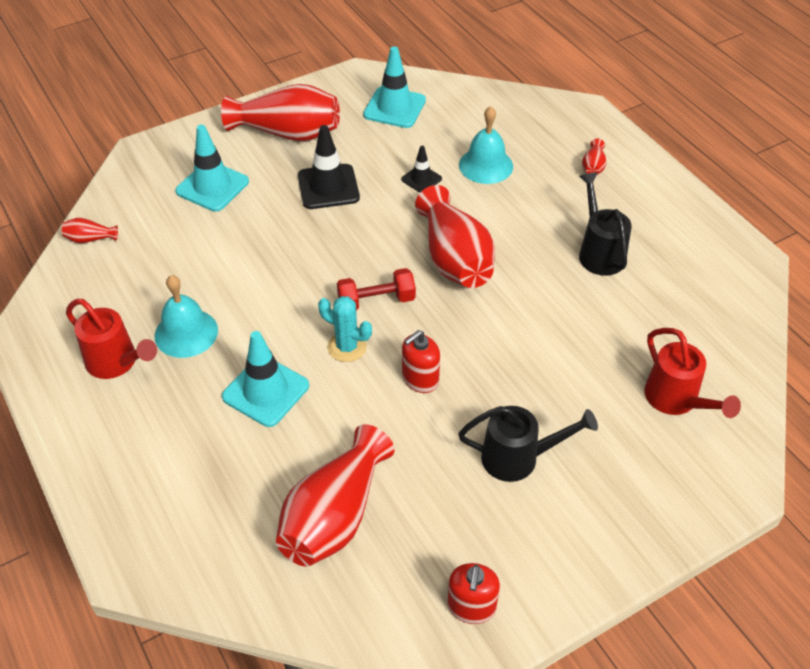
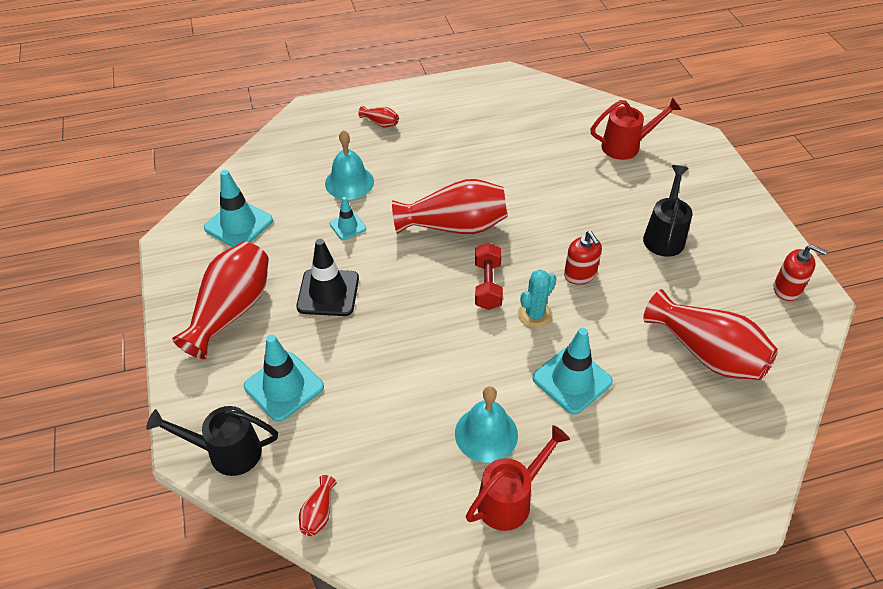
camera: 75 degrees left, 0 degrees up
black traffic cone [401,146,442,192] -> turquoise traffic cone [329,197,366,240]
black watering can [579,172,632,276] -> black watering can moved to [146,406,278,476]

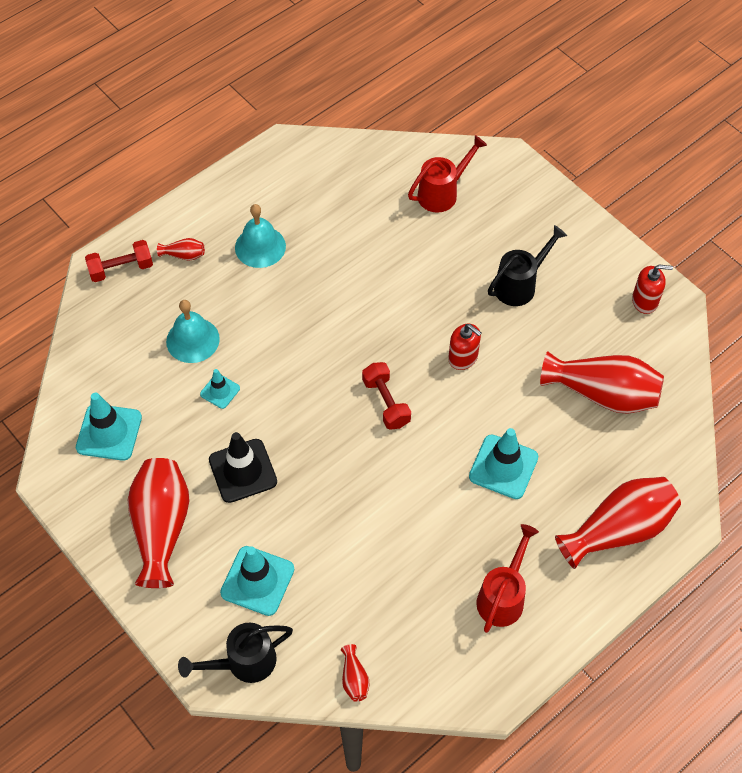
camera: 25 degrees left, 10 degrees up
red vase [392,179,507,234] -> red vase moved to [555,477,681,569]
turquoise bell [455,386,518,463] -> turquoise bell moved to [235,204,286,268]
turquoise cactus [518,270,557,328] -> none
black watering can [643,165,693,257] -> black watering can turned 60 degrees clockwise [488,225,567,306]
none -> red dumbbell [85,240,153,282]

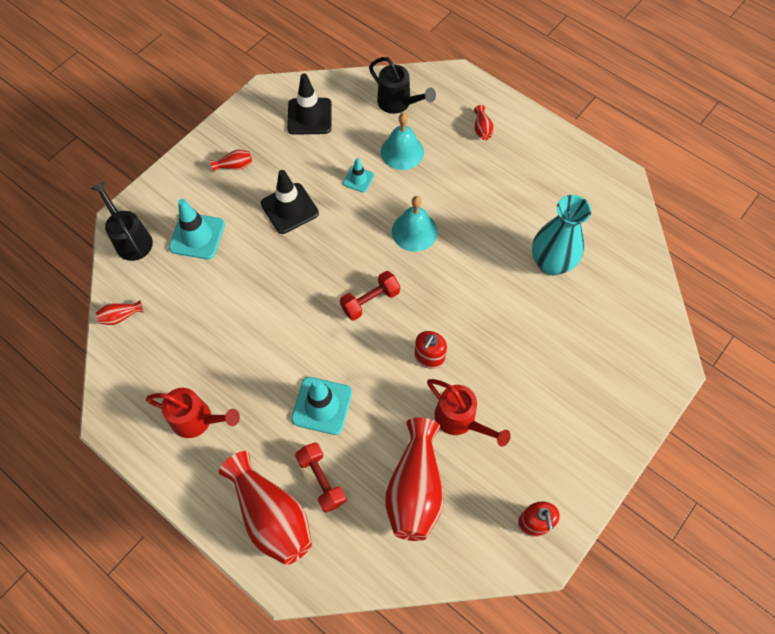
camera: 80 degrees right, 5 degrees up
turquoise traffic cone [76,393,142,461] -> black traffic cone [287,74,332,135]
red dumbbell [85,240,153,282] -> red dumbbell moved to [295,442,346,513]
red vase [128,458,190,588] -> red vase [211,150,252,172], size x0.42
turquoise bell [235,204,286,268] -> turquoise bell moved to [392,196,438,252]
red watering can [408,135,487,213] -> red watering can moved to [427,379,511,447]
black watering can [488,225,567,306] -> black watering can moved to [369,57,436,114]
none -> turquoise vase [532,195,591,275]

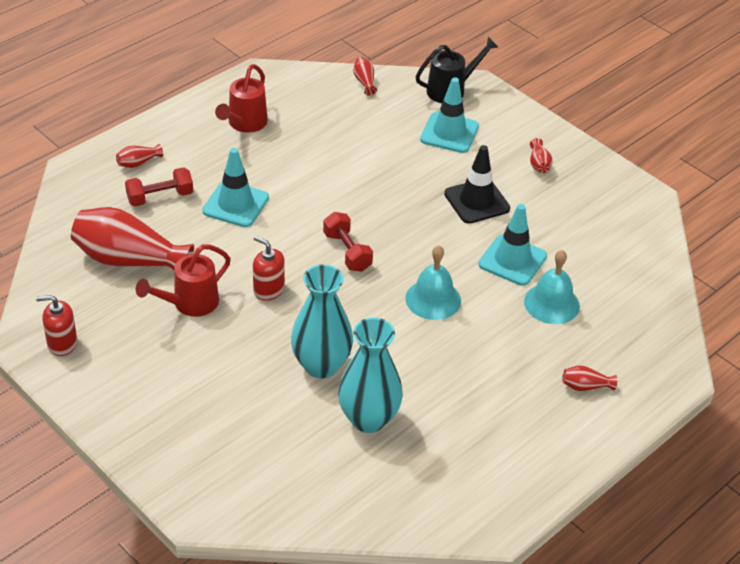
camera: 95 degrees right, 20 degrees down
red vase [219,451,312,565] -> red vase [116,144,163,168], size x0.42
black traffic cone [287,74,332,135] -> none
turquoise traffic cone [343,158,374,193] -> turquoise traffic cone [478,204,547,286], size x1.79
black watering can [369,57,436,114] -> none
none -> turquoise vase [291,264,353,378]

